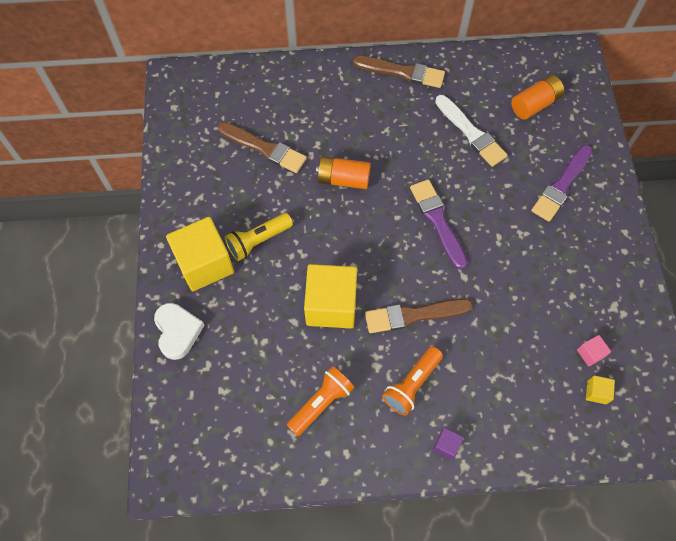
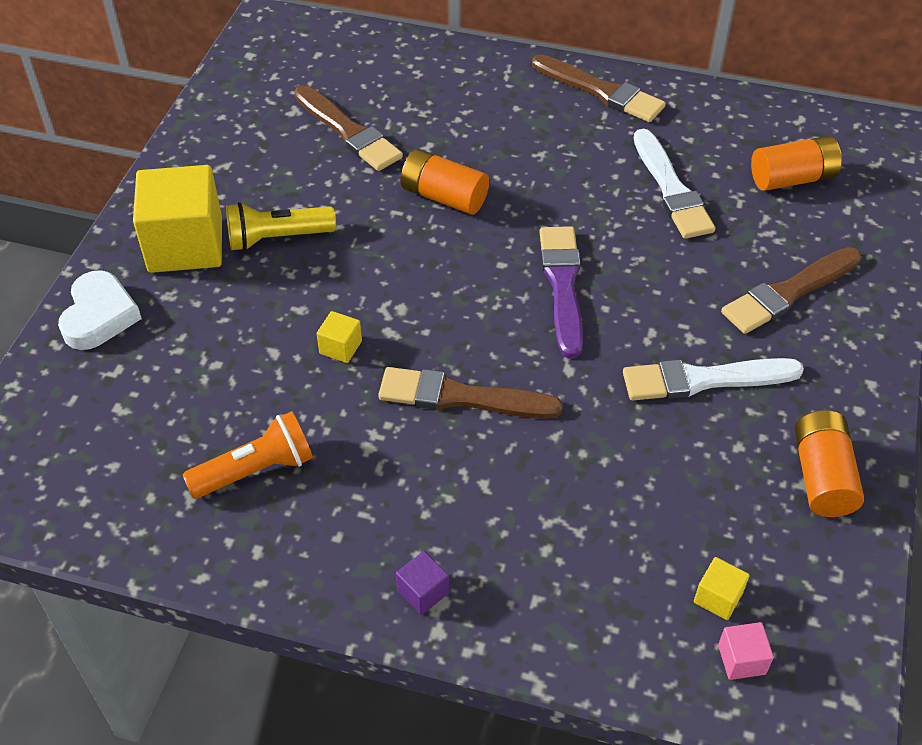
camera: 20 degrees right, 15 degrees down
yellow cube [304,264,357,328] -> yellow cube [317,311,362,363], size x0.42
orange flashlight [382,346,443,416] -> none
purple brush [531,145,593,222] -> brown brush [721,247,861,334]
pink cube [577,335,611,367] -> pink cube moved to [718,622,774,680]
none -> white brush [623,358,804,401]
none -> orange battery [795,410,864,517]

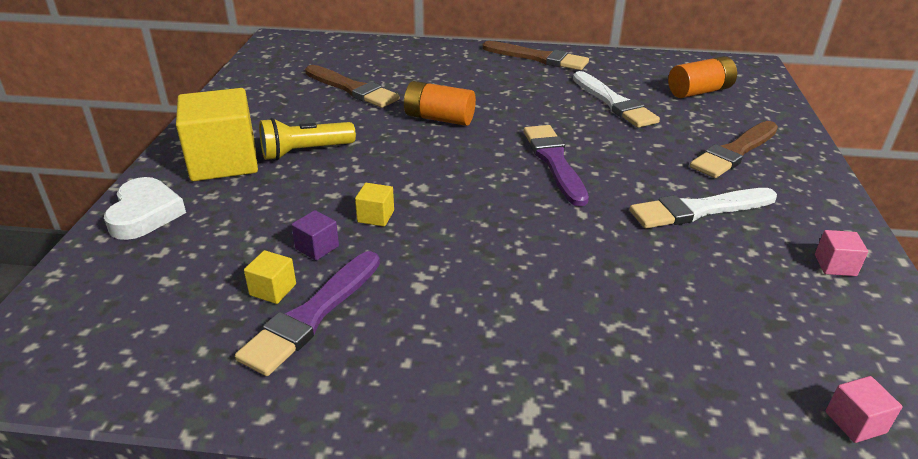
camera: 10 degrees left, 15 degrees down
orange flashlight [182,411,313,499] -> purple brush [235,251,380,376]
brown brush [378,367,563,419] -> none
purple cube [396,551,449,615] -> purple cube moved to [291,210,339,261]
yellow cube [694,557,750,620] -> yellow cube moved to [244,250,296,304]
orange battery [795,410,864,517] -> pink cube [815,230,868,276]

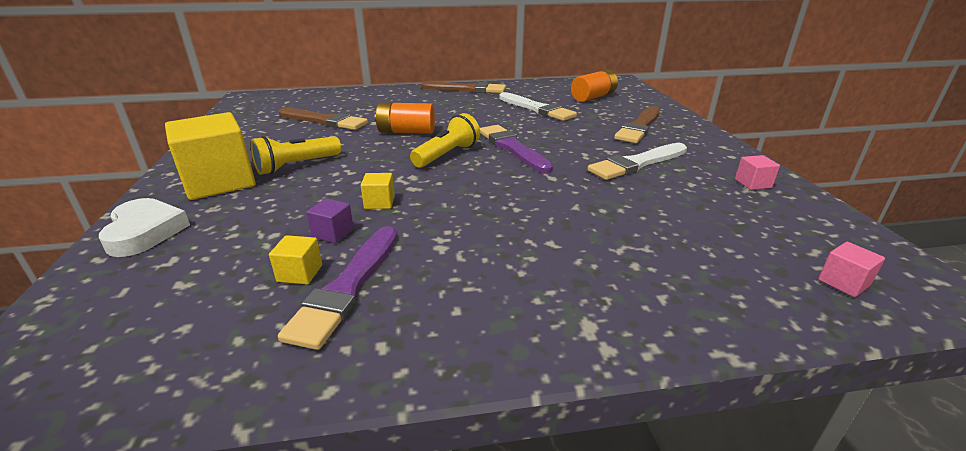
camera: 15 degrees left, 5 degrees down
none -> yellow flashlight [410,113,480,167]

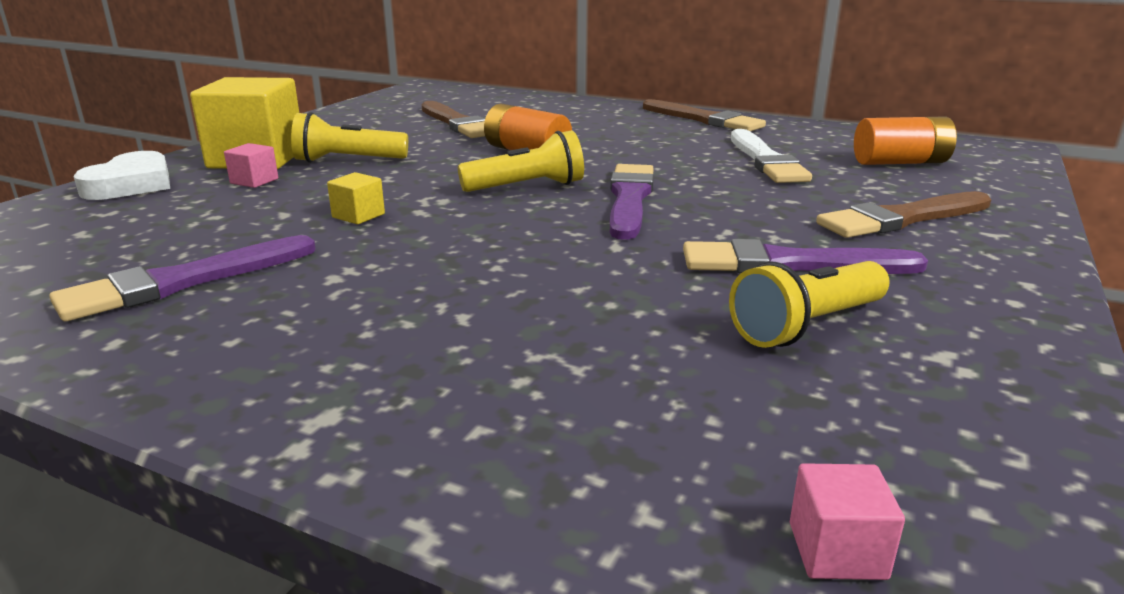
camera: 35 degrees right, 5 degrees down
yellow cube [269,235,322,284] -> none
purple cube [306,198,354,243] -> none
white brush [587,143,687,180] -> purple brush [683,239,928,274]
pink cube [735,155,780,190] -> pink cube moved to [224,143,278,188]
none -> yellow flashlight [729,261,890,348]

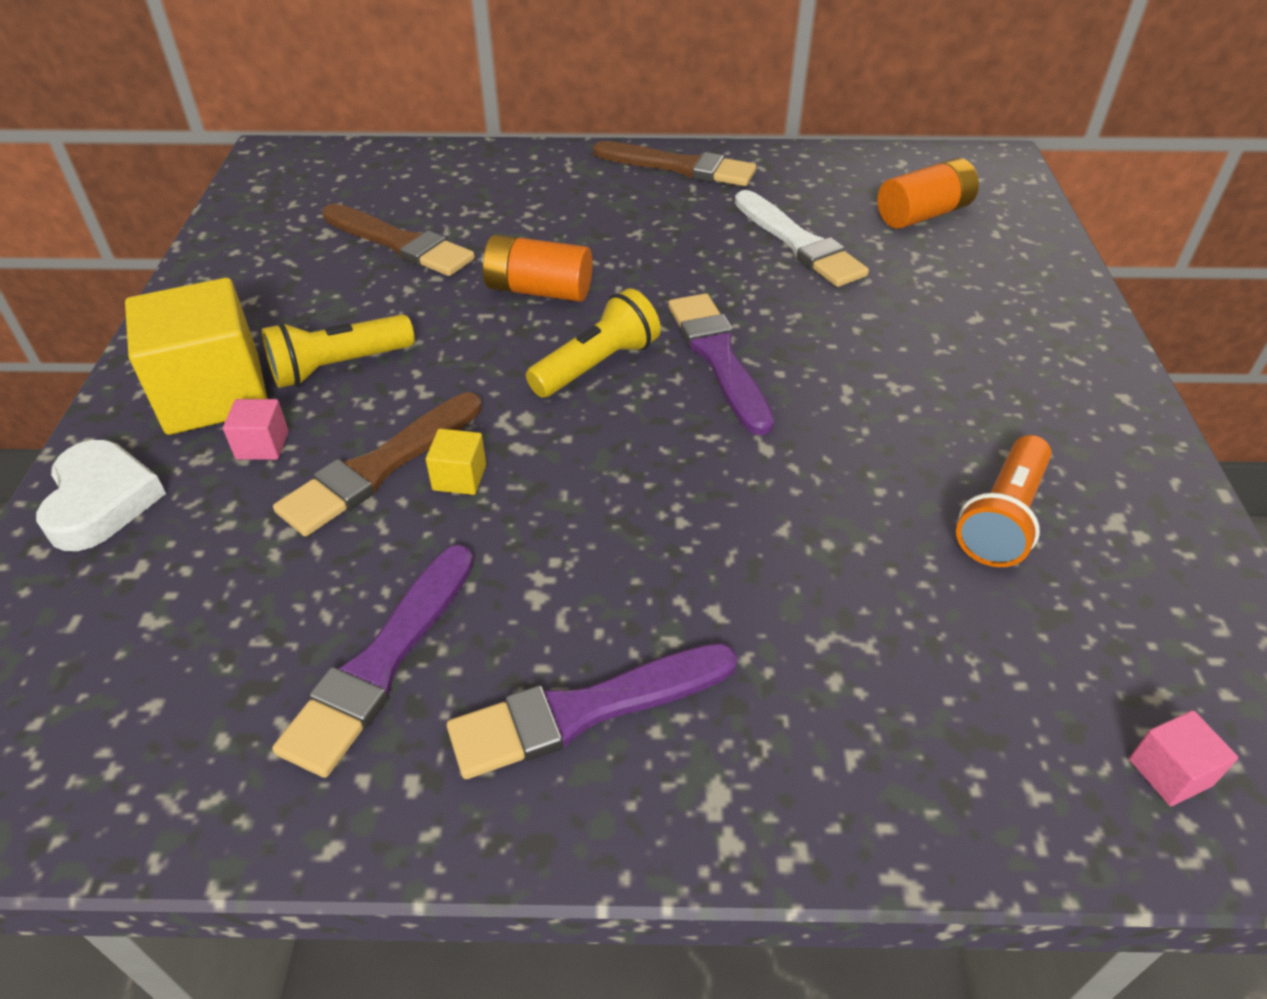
camera: 25 degrees left, 20 degrees up
purple brush [683,239,928,274] -> purple brush moved to [447,643,738,779]
yellow flashlight [729,261,890,348] -> orange flashlight [956,435,1051,567]
brown brush [816,191,991,238] -> brown brush moved to [273,392,482,536]

